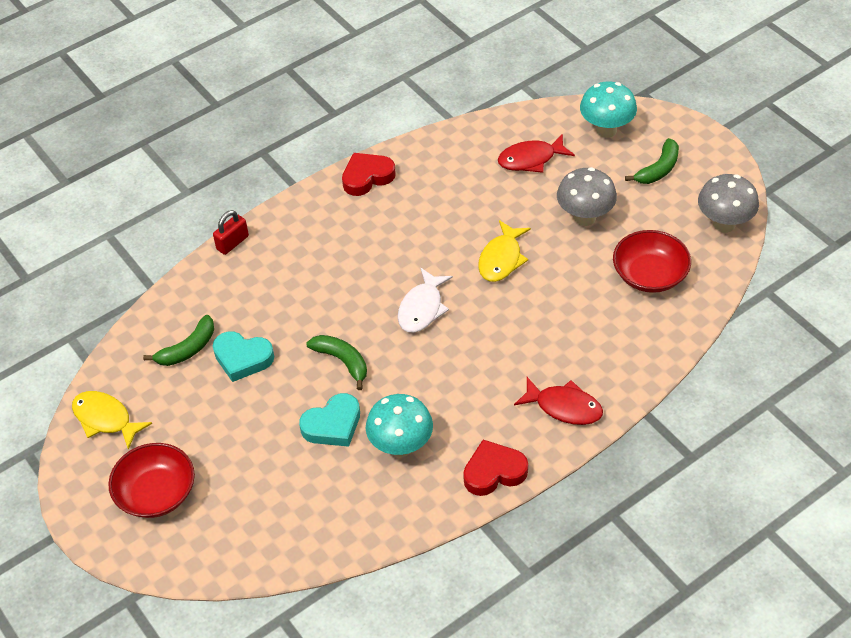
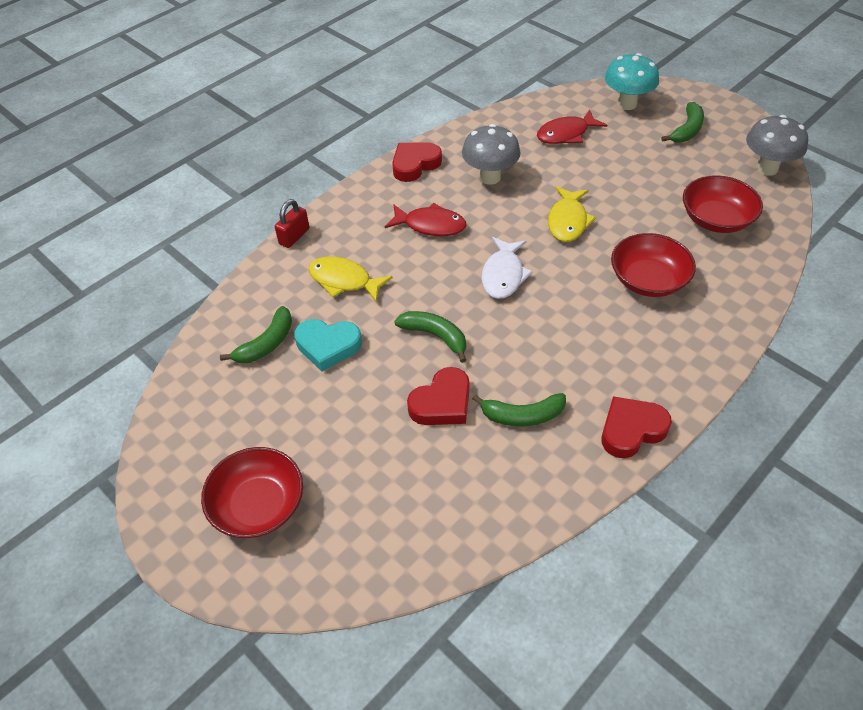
camera: 10 degrees left, 0 degrees up
yellow fish [72,391,152,450] -> yellow fish moved to [308,256,393,303]
turquoise heart [299,393,360,447] -> red heart [407,367,470,425]
turquoise mushroom [366,394,433,457] -> green banana [472,393,566,427]
red fish [514,377,603,425] -> red fish moved to [385,203,466,236]
grey mushroom [557,167,617,226] -> grey mushroom moved to [462,124,520,185]
none -> red bowl [611,233,696,297]

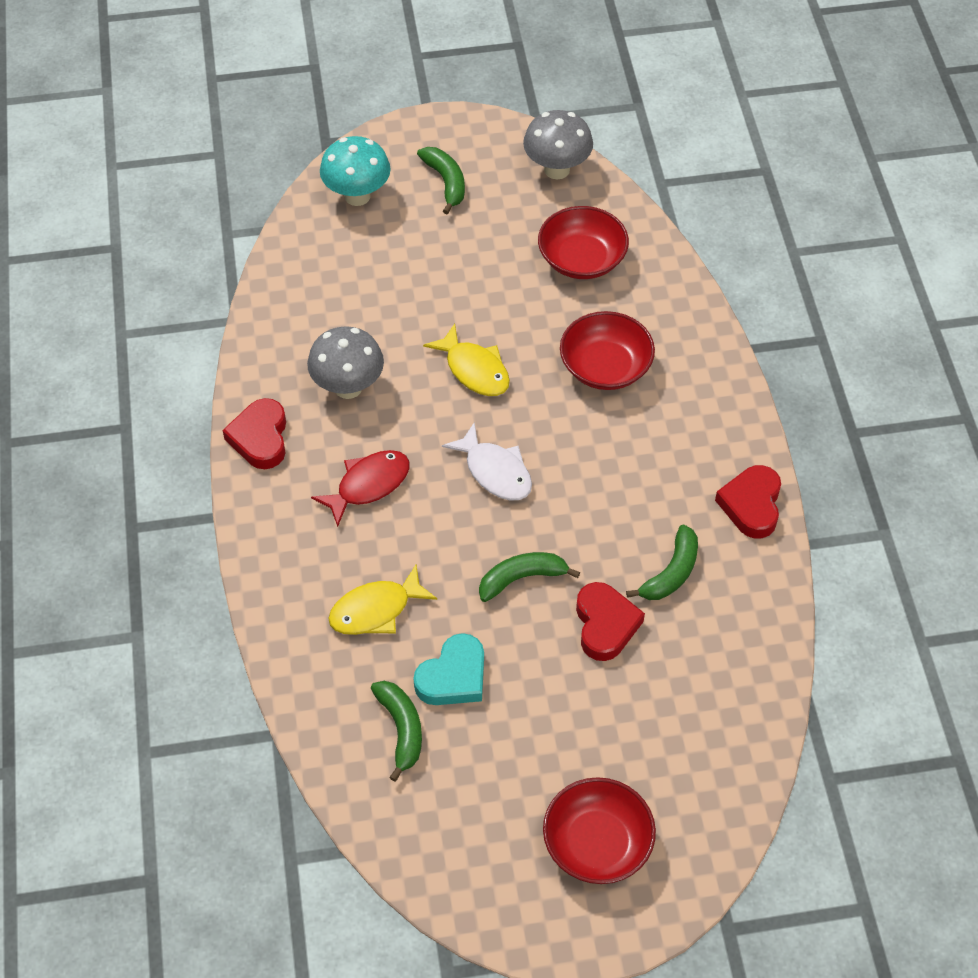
camera: 55 degrees left, 5 degrees up
red padlock [275,199,309,248] -> none
red fish [537,110,607,144] -> none

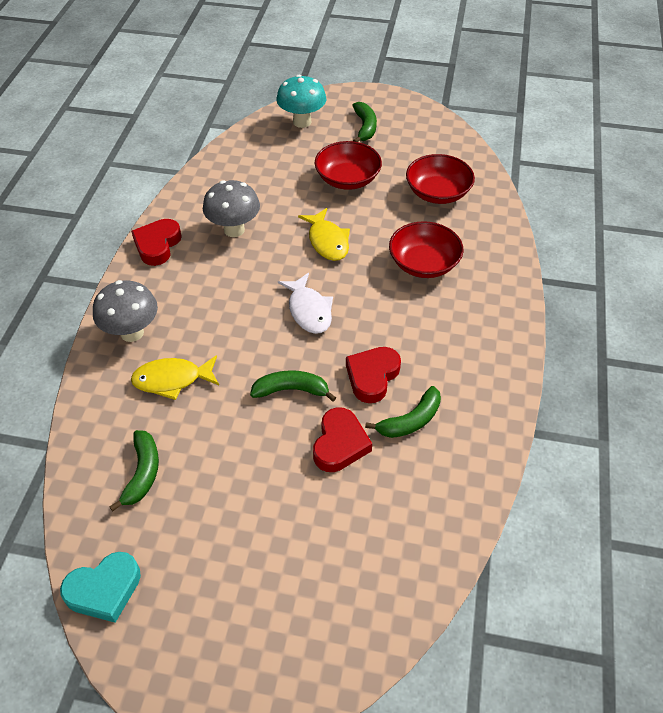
camera: 20 degrees right, 5 degrees down
red fish [311,450,410,527] -> none
turquoise heart [413,633,484,705] -> turquoise heart moved to [60,552,141,623]
grey mushroom [523,110,593,180] -> grey mushroom moved to [93,280,158,342]
red bowl [543,777,656,884] -> red bowl moved to [315,141,382,190]
red heart [715,465,781,539] -> red heart moved to [346,347,401,403]

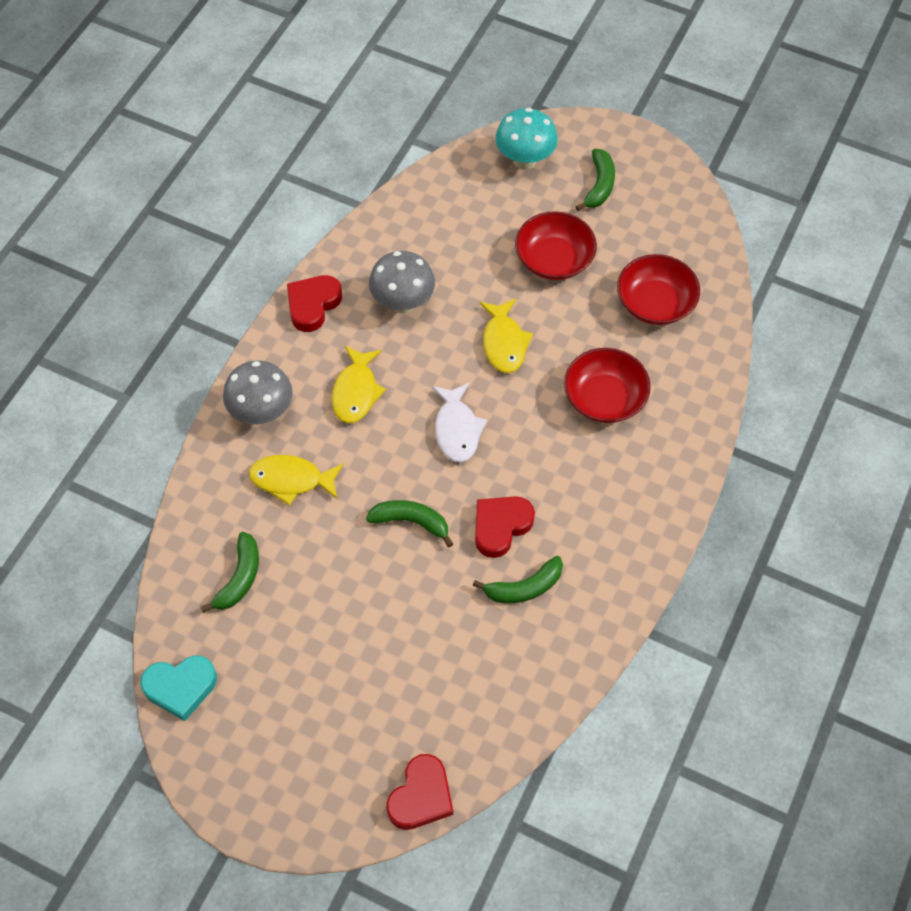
camera: 15 degrees right, 10 degrees up
red heart [313,407,372,472] -> red heart moved to [386,754,453,830]
none -> yellow fish [332,346,386,423]

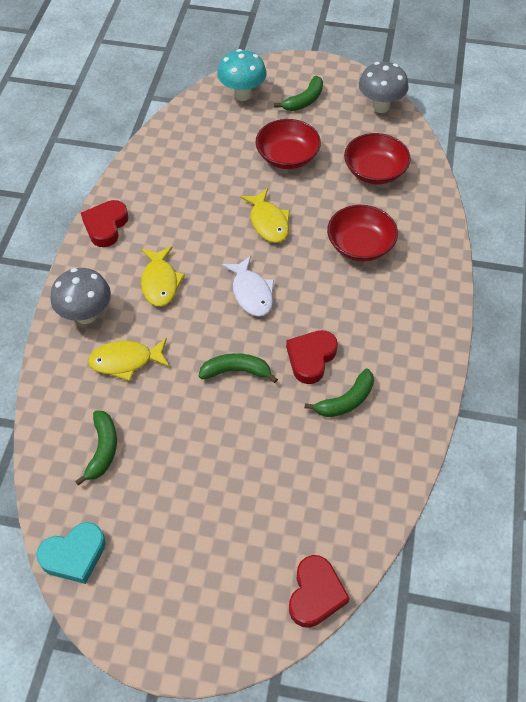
camera: 15 degrees left, 5 degrees down
grey mushroom [369,251,435,314] -> grey mushroom moved to [359,62,409,113]
green banana [576,149,615,211] -> green banana turned 45 degrees clockwise [274,76,323,111]

